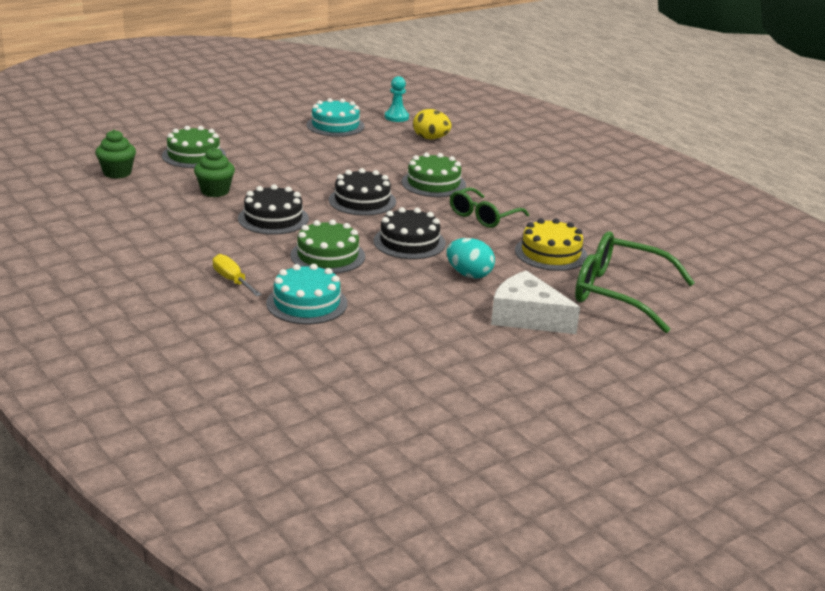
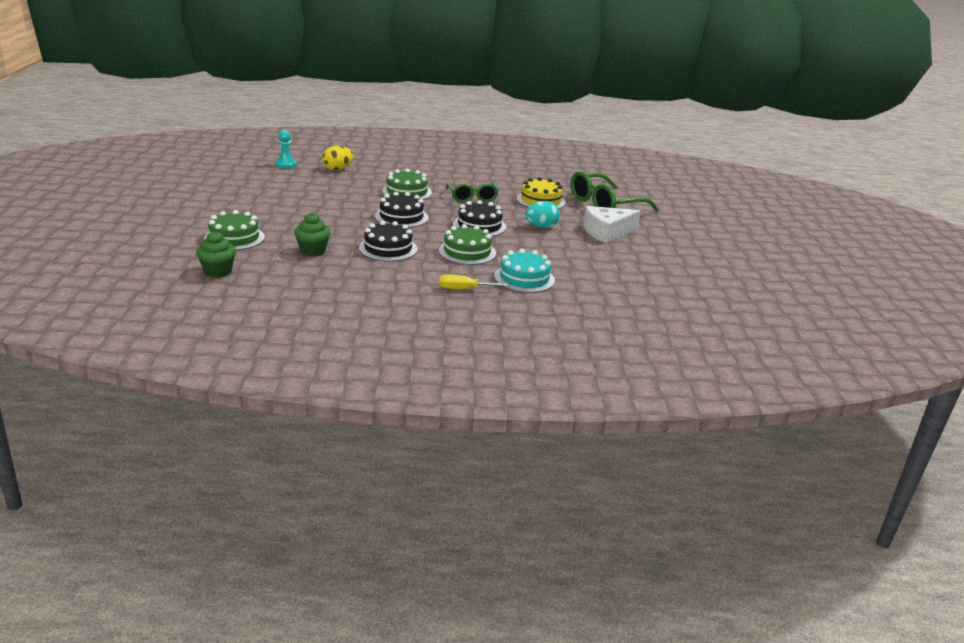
camera: 55 degrees left, 0 degrees up
turquoise cake [306,98,365,137] -> none

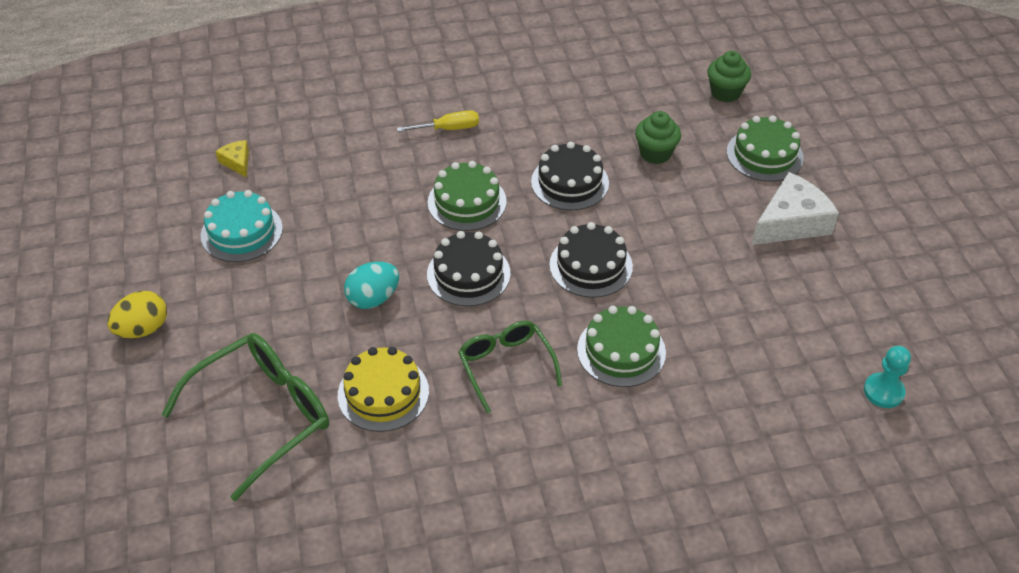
camera: 170 degrees right, 20 degrees up
yellow egg [322,146,354,170] -> yellow egg moved to [107,291,167,338]
turquoise cake [494,249,555,293] -> turquoise cake moved to [201,190,283,262]
white cheese [583,206,641,243] -> white cheese moved to [752,172,839,245]
none -> yellow cheese [215,140,249,178]

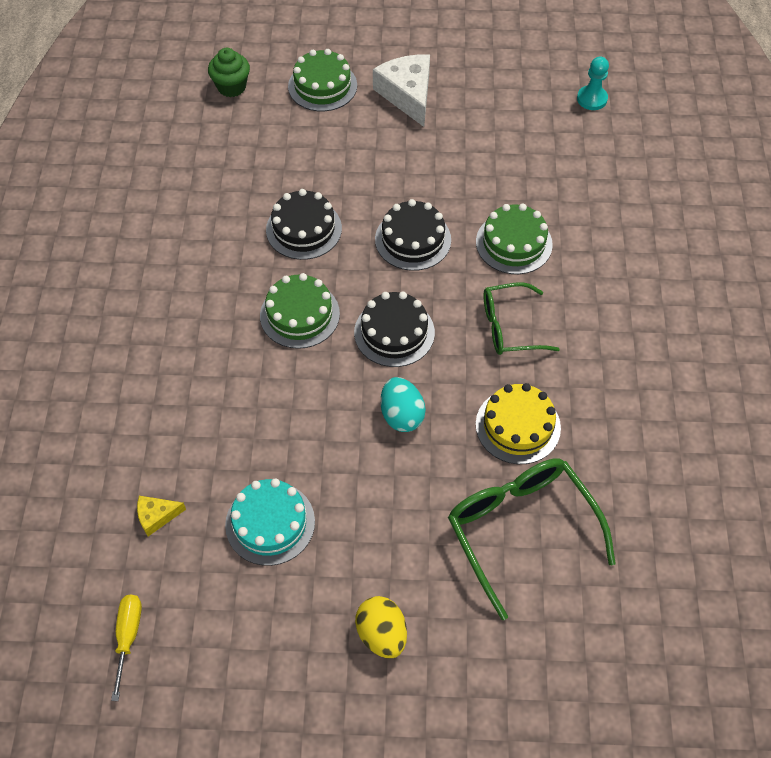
camera: 75 degrees left, 10 degrees up
yellow screwdriver [397,110,479,132] -> yellow screwdriver moved to [111,594,142,701]
green cupcake [635,111,681,164] -> none

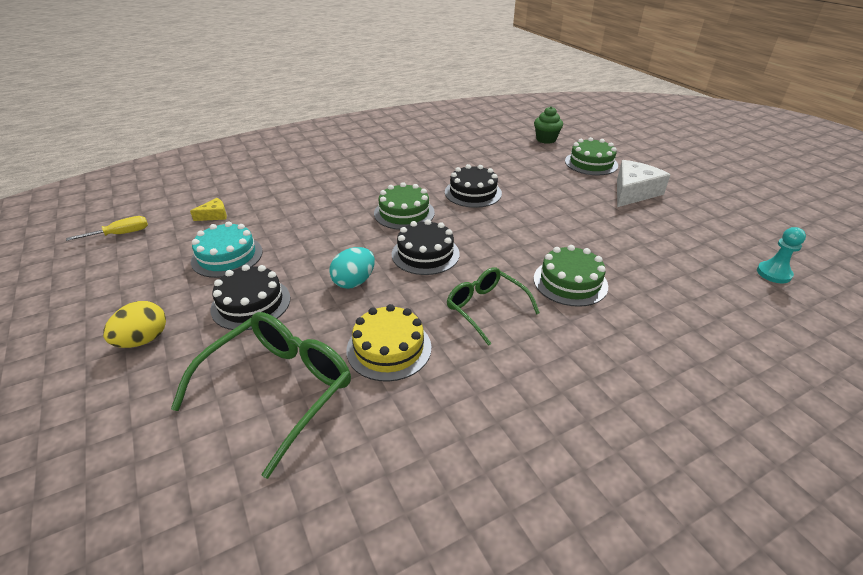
camera: 60 degrees right, 20 degrees down
yellow cheese [137,496,186,536] -> yellow cheese turned 105 degrees clockwise [190,198,227,221]
black cake [375,199,451,271] -> black cake moved to [210,264,290,330]

